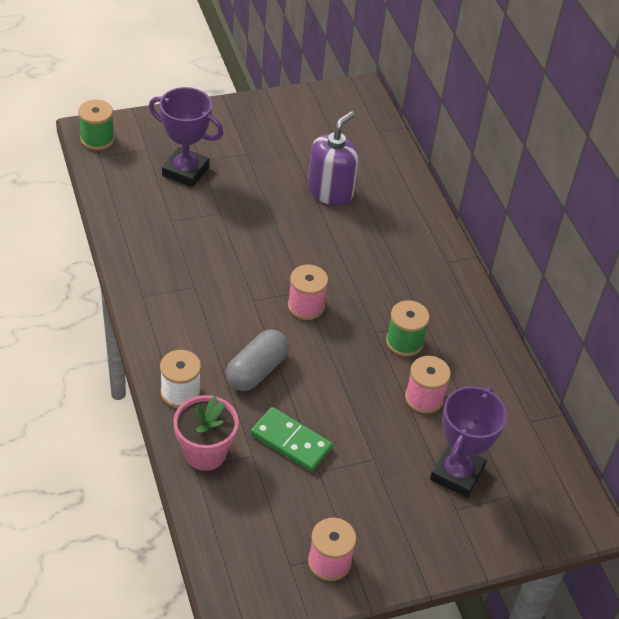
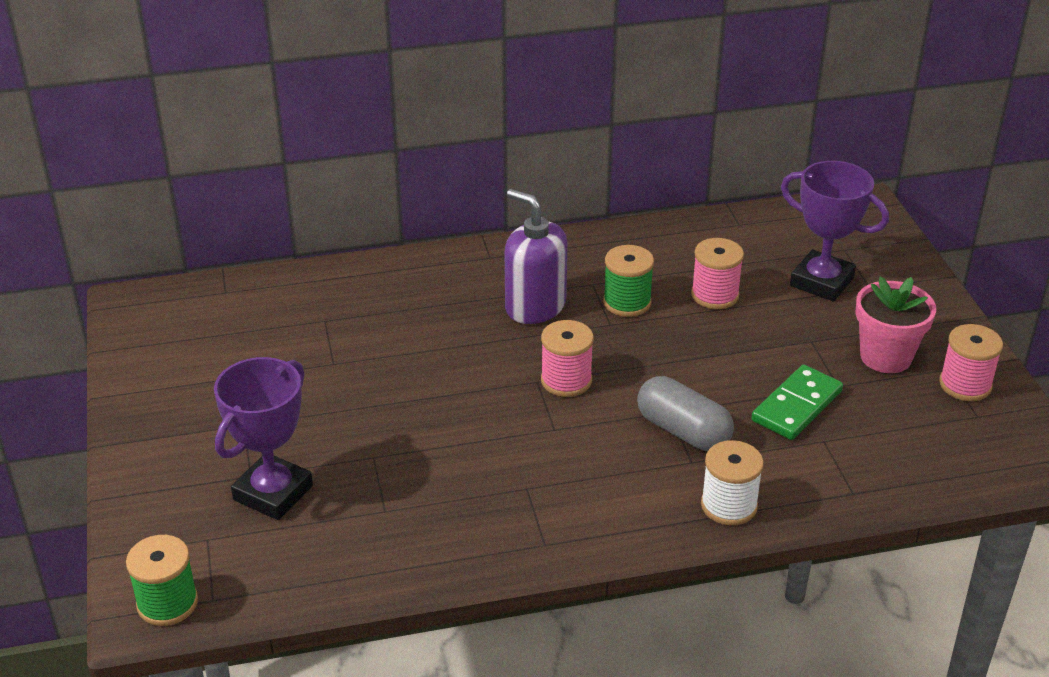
camera: 80 degrees left, 10 degrees down
pink flower pot [174,395,239,471] -> pink flower pot moved to [856,276,936,373]
purple soap dispenser [308,111,359,205] -> purple soap dispenser moved to [505,189,567,324]

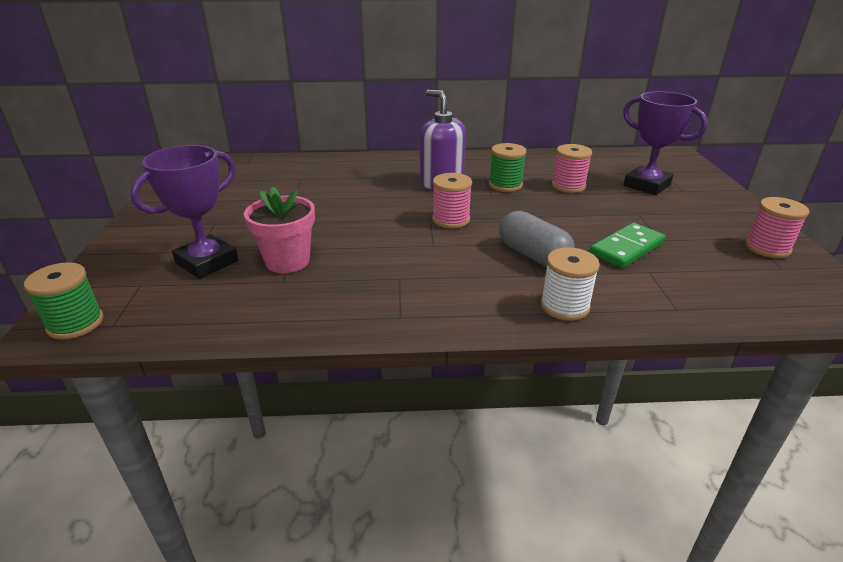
camera: 10 degrees right, 5 degrees down
pink flower pot [856,276,936,373] -> pink flower pot moved to [244,186,315,273]

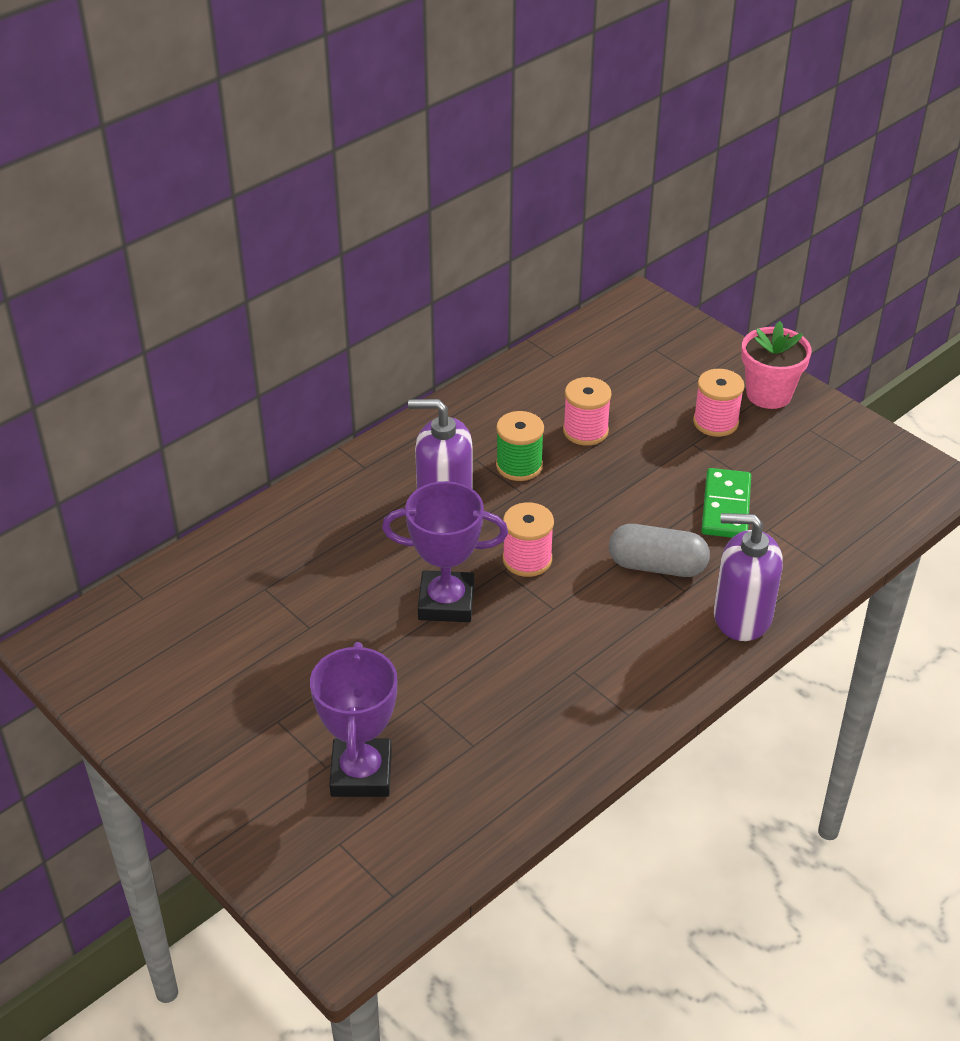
camera: 40 degrees left, 10 degrees up
green spool [24,262,103,340] -> none
pink flower pot [244,186,315,273] -> pink flower pot moved to [741,321,812,409]
white spool [540,247,600,321] -> purple soap dispenser [714,513,783,641]
purple trophy [623,91,708,195] -> purple trophy moved to [382,481,508,622]
pink spool [745,197,809,258] -> pink spool moved to [693,369,745,437]

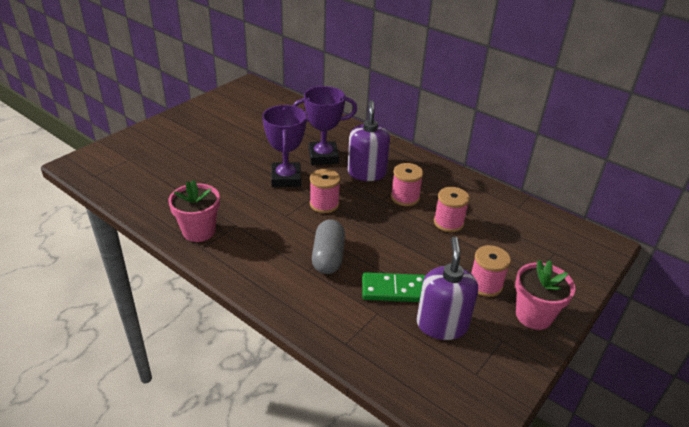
camera: 80 degrees right, 5 degrees down
purple trophy [310,642,397,797] -> purple trophy moved to [292,86,357,165]
green spool [496,411,544,481] -> pink spool [391,163,423,206]
purple soap dispenser [714,513,783,641] -> purple soap dispenser moved to [416,237,478,340]
none -> pink flower pot [168,180,220,242]

